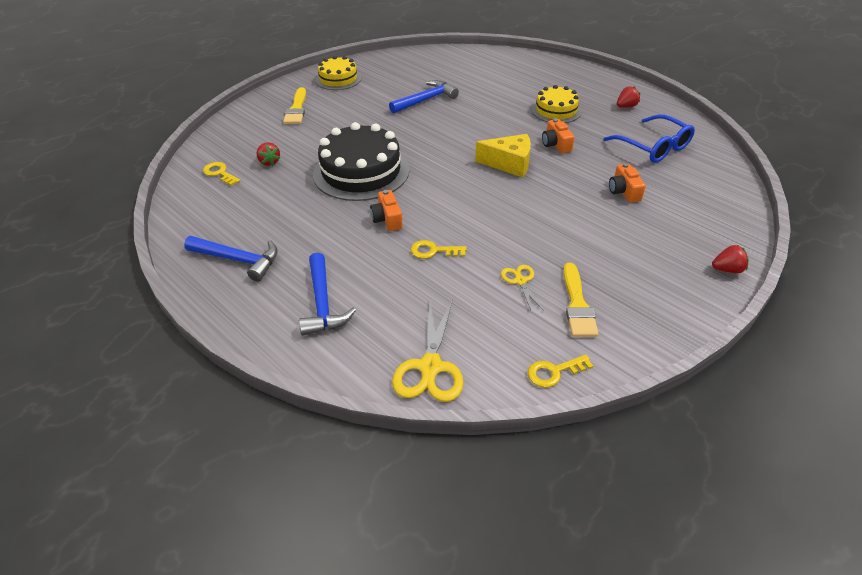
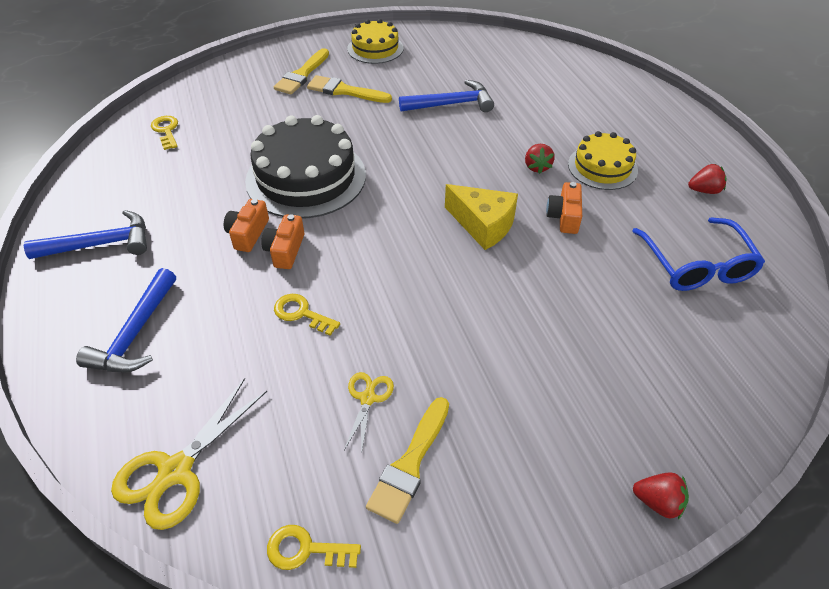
camera: 25 degrees right, 5 degrees up
blue hammer [184,236,278,282] -> blue hammer turned 60 degrees counterclockwise [24,210,147,259]
red strawberry [256,142,280,166] -> red strawberry moved to [525,144,555,174]
orange camera [609,163,646,203] -> orange camera moved to [224,199,269,252]
none -> yellow brush [307,75,392,103]

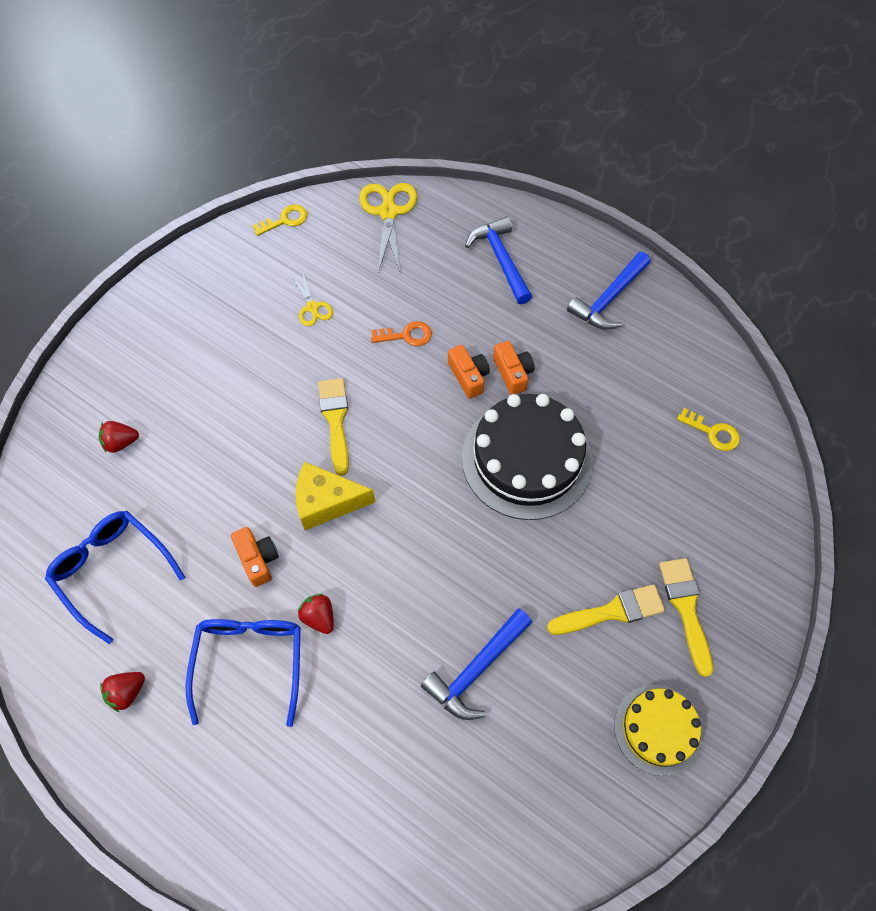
camera: 145 degrees right, 15 degrees up
yellow key [274,294,340,336] -> orange key [371,321,432,346]
yellow brush [366,397,449,524] -> yellow brush moved to [318,378,349,476]
yellow cake [568,131,638,190] -> blue glasses [186,619,301,727]
red strawberry [633,472,689,519] -> red strawberry moved to [99,421,139,453]

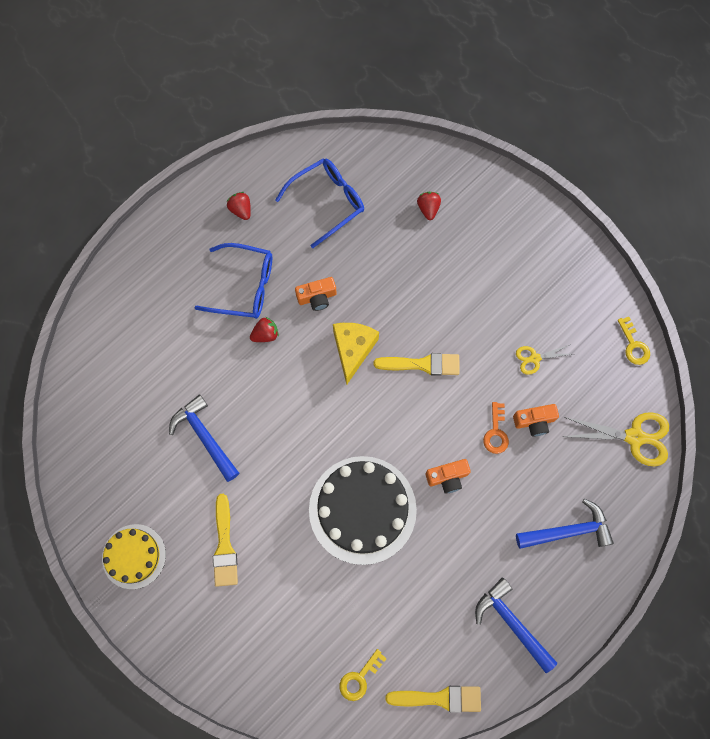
camera: 100 degrees right, 10 degrees up
orange camera [493,341,535,395] -> orange camera moved to [513,404,559,437]
yellow brush [659,558,713,677] -> yellow brush moved to [385,686,481,713]

